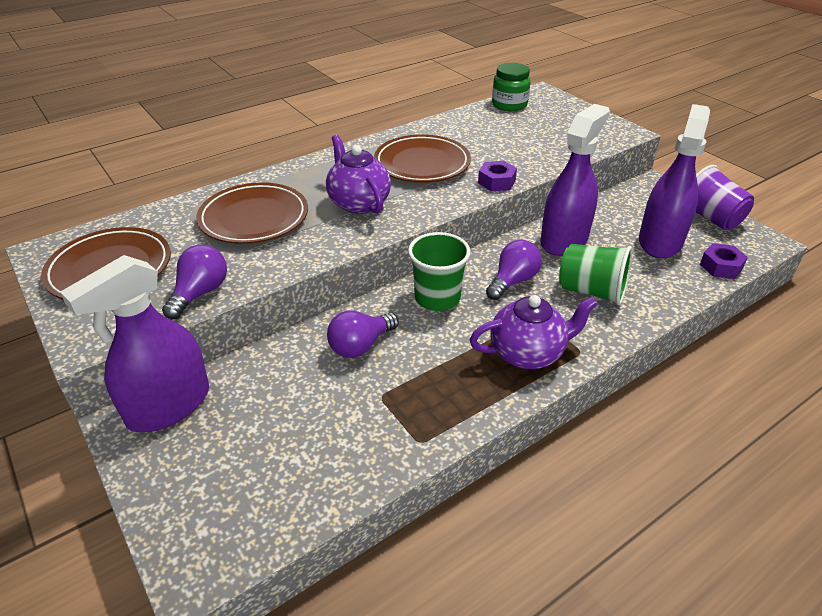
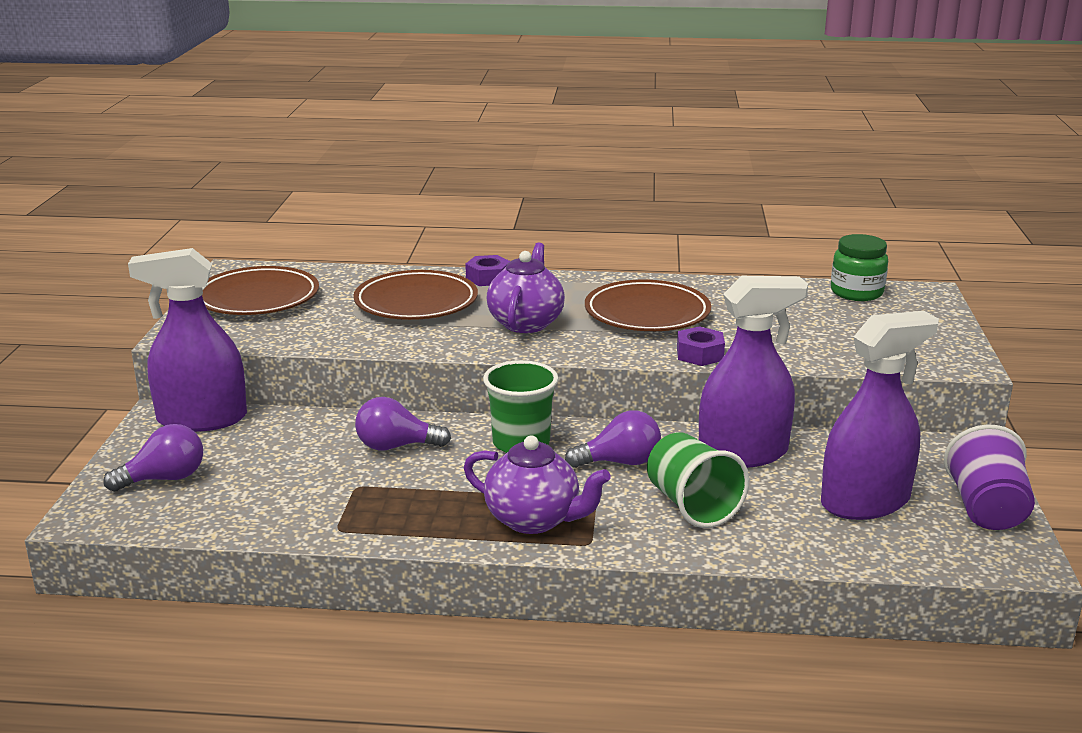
camera: 40 degrees right, 15 degrees down
purple light bulb [162,244,227,319] -> purple light bulb moved to [103,424,203,492]
purple nut [700,243,748,279] -> purple nut moved to [465,255,510,286]

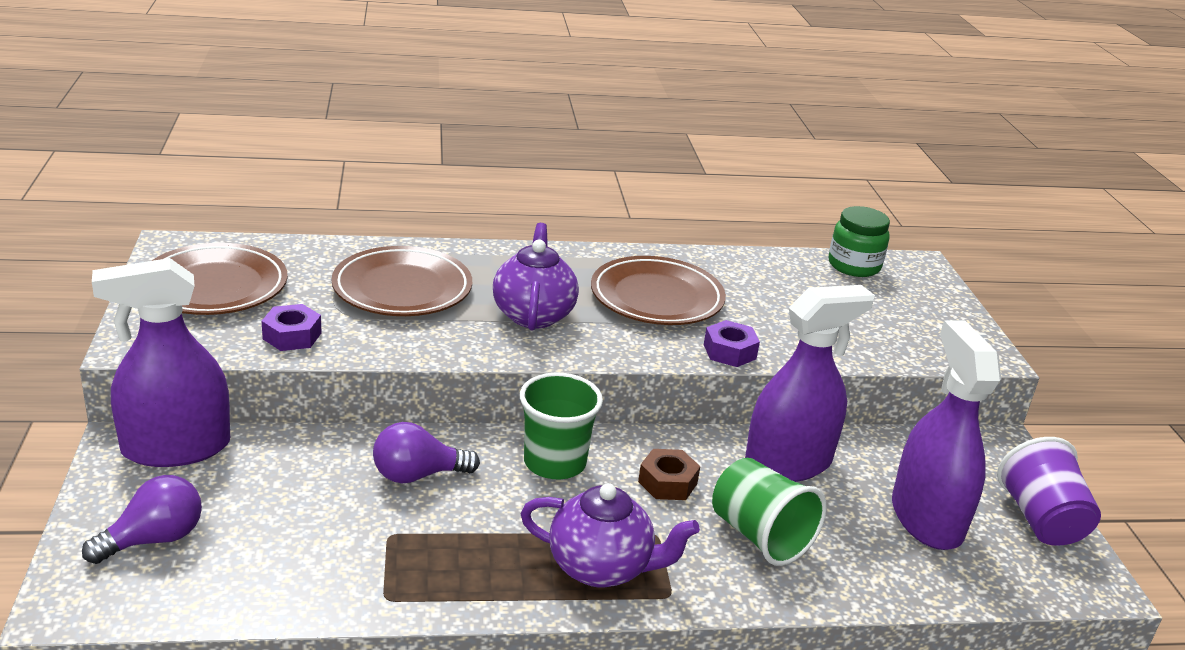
camera: 15 degrees left, 5 degrees up
purple nut [465,255,510,286] -> purple nut moved to [262,304,321,351]
purple light bulb [565,410,661,468] -> brown nut [638,449,700,500]
purple spray bottle [821,311,939,520] -> purple spray bottle turned 60 degrees counterclockwise [892,320,1001,550]

